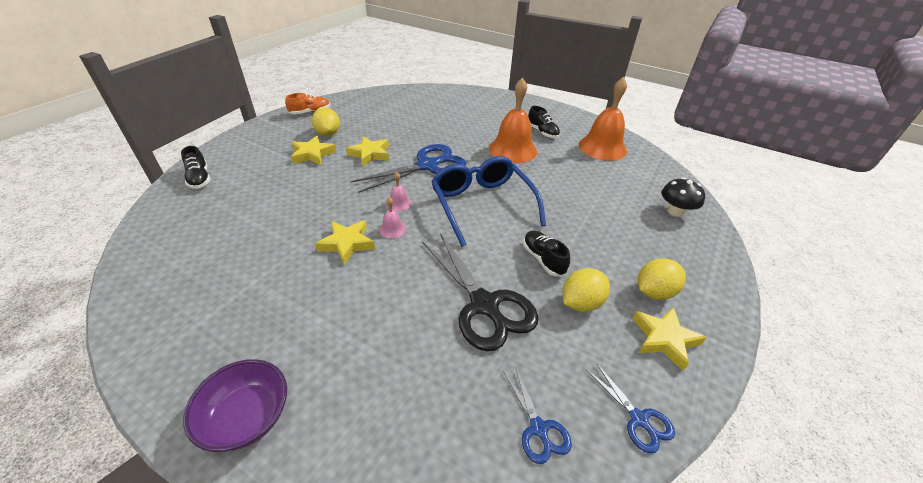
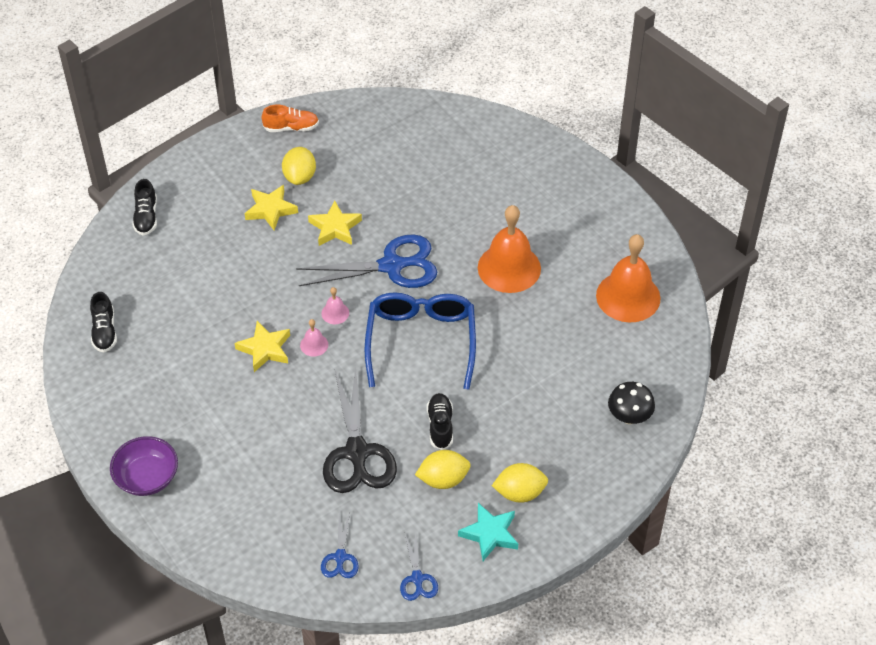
camera: 25 degrees right, 10 degrees up
black shoe [528,106,560,138] -> black shoe moved to [90,292,117,353]
yellow star [632,307,707,371] -> turquoise star [458,503,518,561]

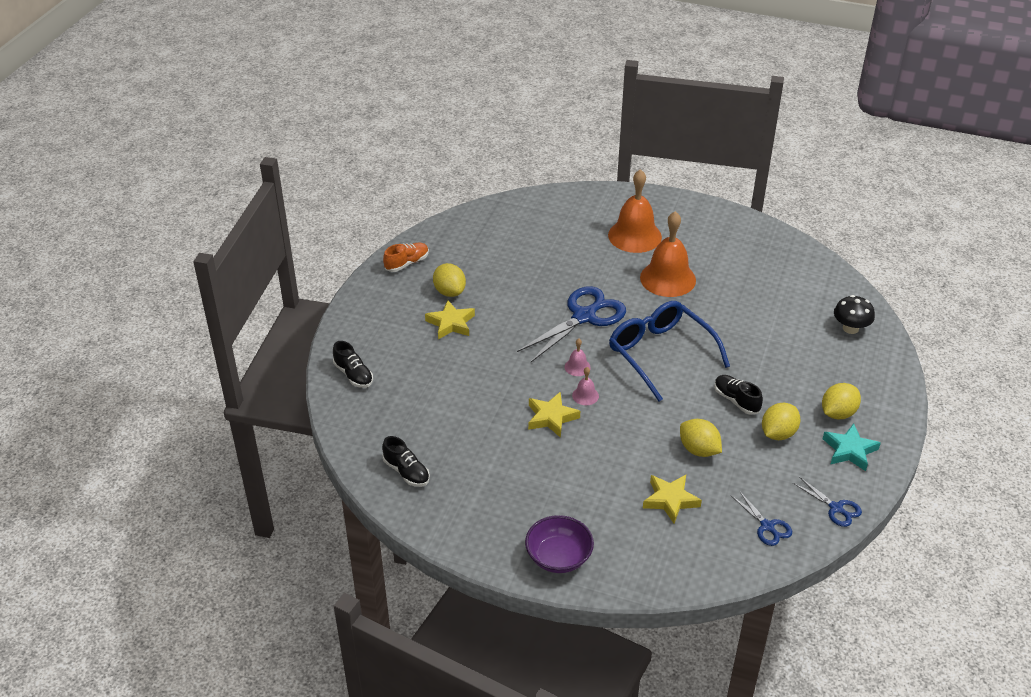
camera: 35 degrees left, 10 degrees down
yellow star [308,201,362,246] -> yellow star moved to [643,475,702,523]
black scissors [323,366,397,493] -> yellow lemon [680,419,722,457]
orange bell [596,234,660,323] -> orange bell moved to [608,169,662,253]

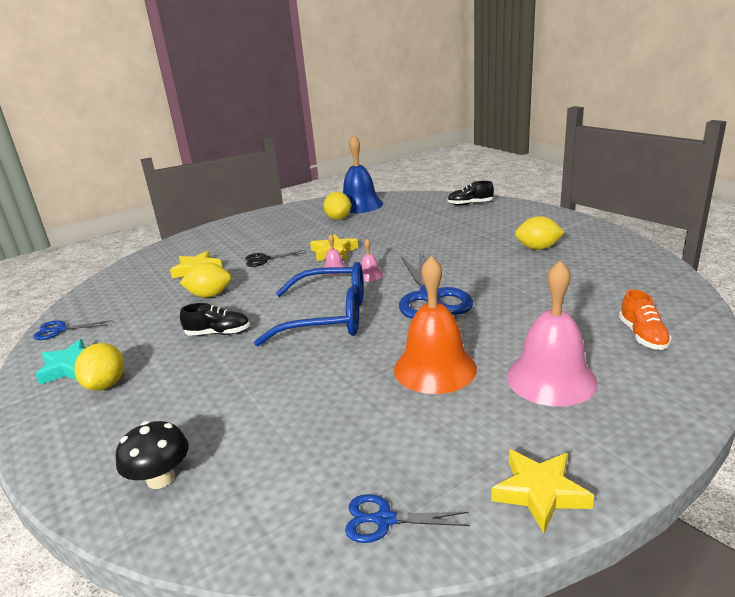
camera: 130 degrees right, 15 degrees down
black shoe [382,436,430,487] -> blue bell [343,135,383,213]
orange shoe [383,242,429,272] -> orange shoe moved to [619,289,672,350]
yellow star [425,300,475,339] -> yellow star moved to [491,449,594,533]
purple bowl [525,515,594,573] -> none
orange bell [608,169,662,253] -> pink bell [507,260,598,407]
blue scissors [731,491,792,546] -> blue scissors moved to [345,494,470,543]
yellow lemon [762,403,801,440] -> yellow lemon moved to [323,192,351,220]
none -> black scissors [245,250,305,267]

